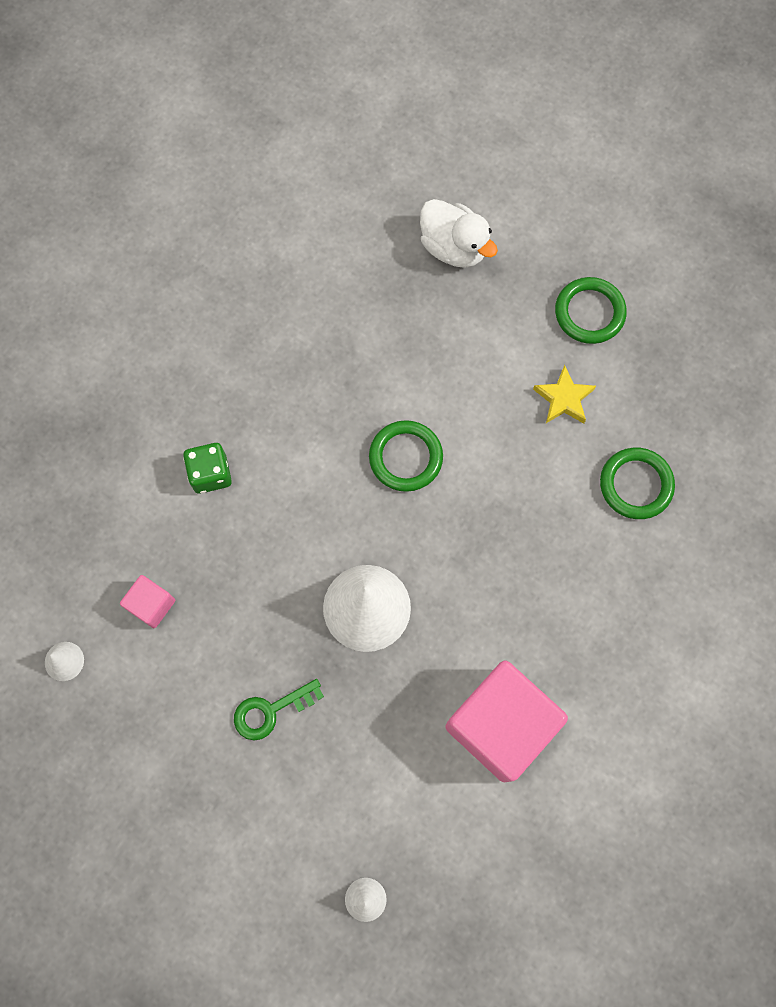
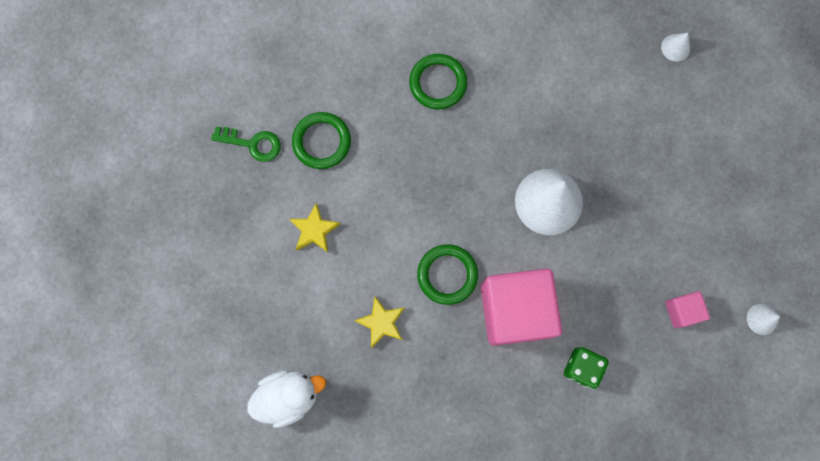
camera: 140 degrees left, 5 degrees up
green key [234,679,324,740] -> green key moved to [211,126,281,162]
white duck [420,199,498,268] -> white duck turned 75 degrees clockwise [247,370,326,428]
pink cube [445,660,568,782] -> pink cube moved to [481,269,562,346]
green ring [555,277,627,344] -> green ring moved to [409,54,467,109]
none -> yellow star [354,297,405,348]

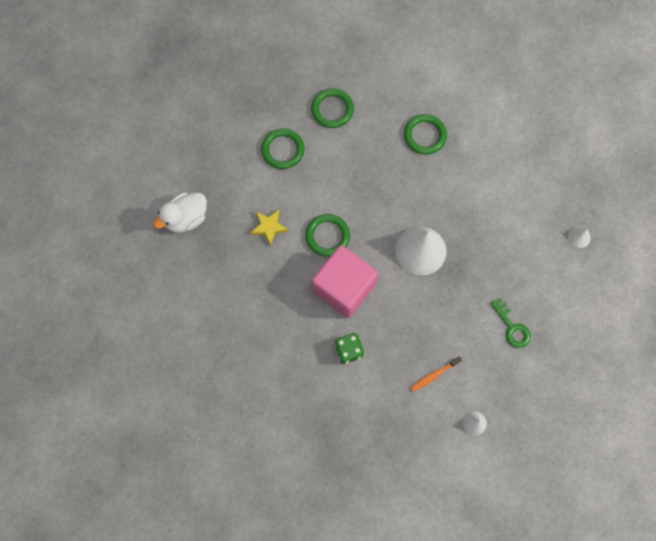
camera: 45 degrees right, 5 degrees down
green key [211,126,281,162] -> green key moved to [491,298,531,348]
white duck [247,370,326,428] -> white duck turned 120 degrees clockwise [153,192,207,233]
yellow star [290,203,341,252] -> green ring [261,128,304,169]
pink cube [665,291,710,328] -> orange toothbrush [411,356,462,392]

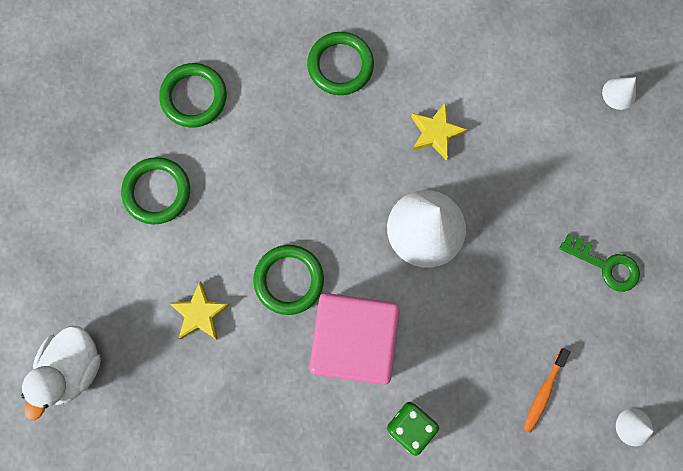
camera: 30 degrees left, 5 degrees up
none -> yellow star [411,103,467,160]

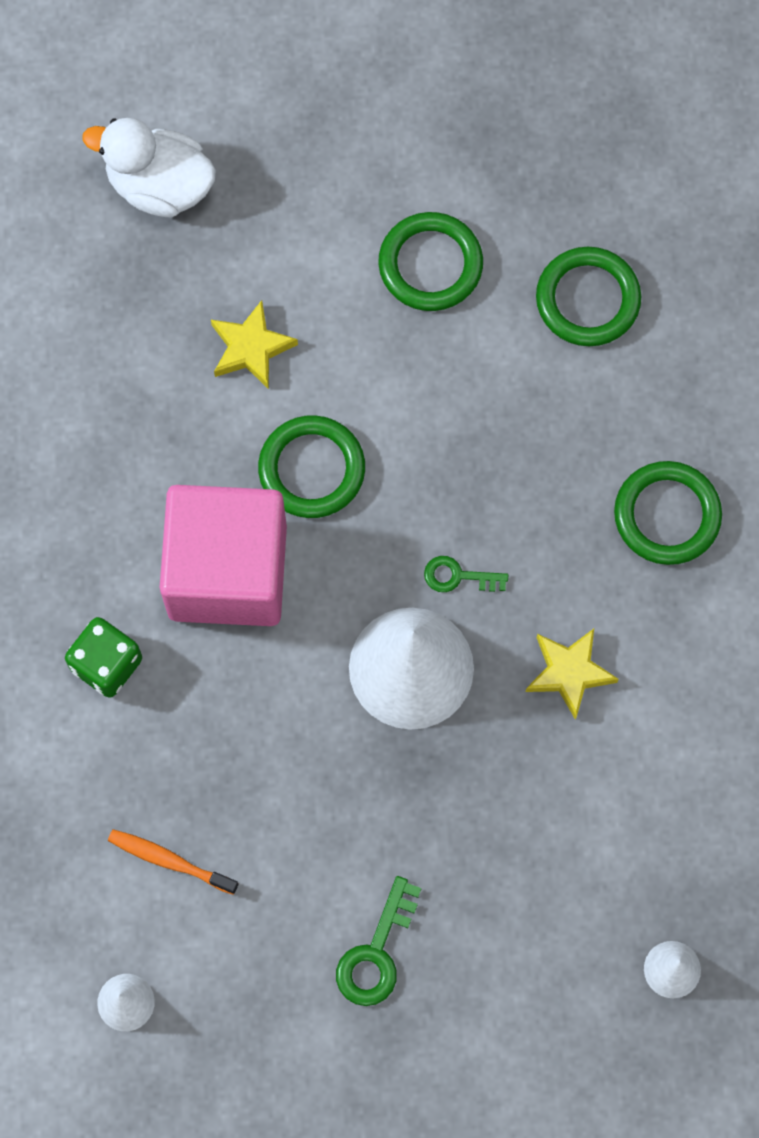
camera: 85 degrees right, 5 degrees down
none -> green key [424,556,508,592]

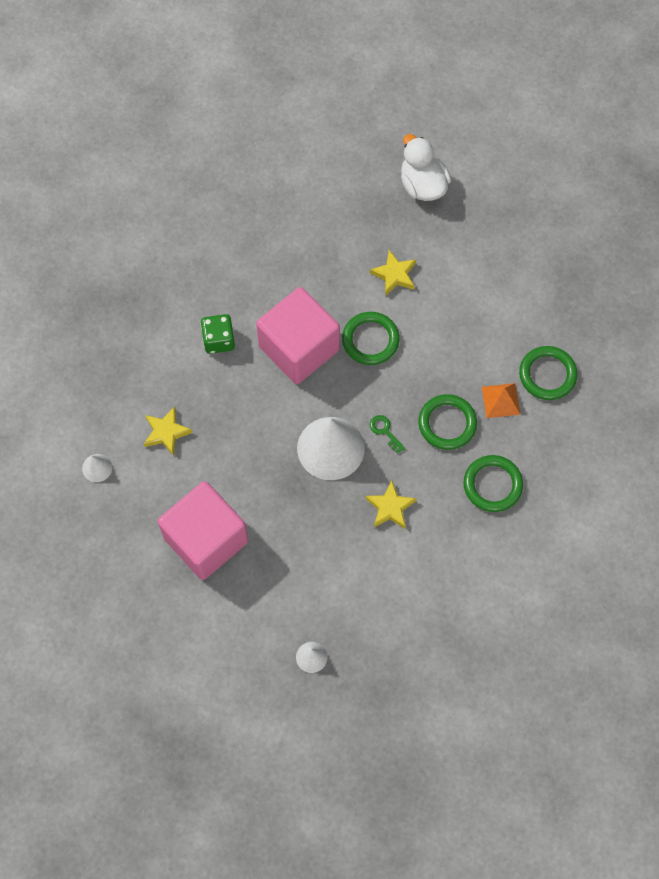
camera: 45 degrees right, 5 degrees down
orange toothbrush [108,829,238,895] -> yellow star [144,406,193,456]
green key [336,876,421,1006] -> pink cube [158,481,248,580]
green ring [378,212,483,311] -> green ring moved to [418,394,477,450]
none -> orange pyramid [482,383,521,418]

